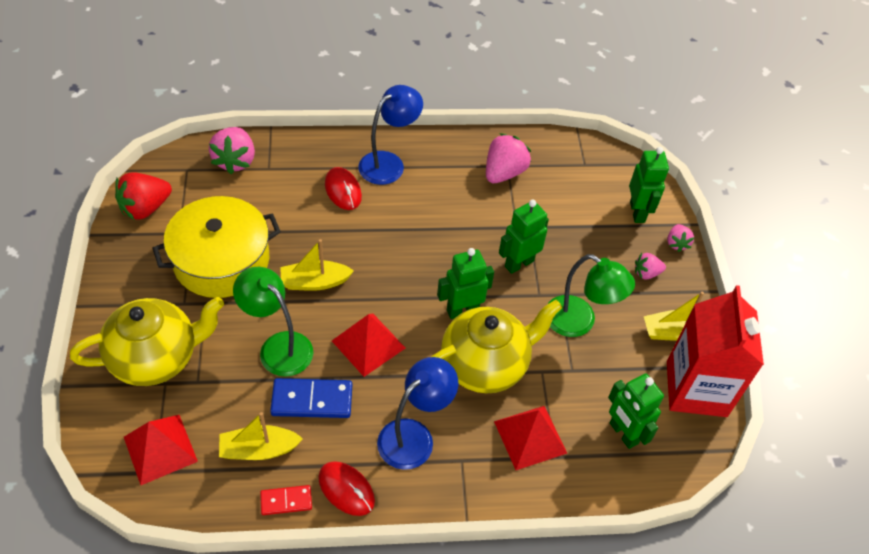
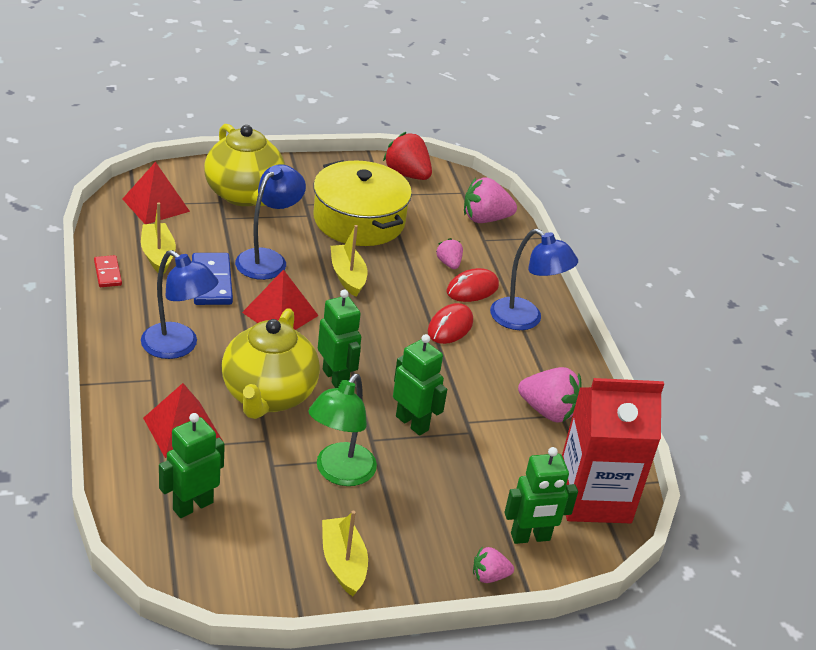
camera: 80 degrees right, 15 degrees down
green lamp [233,267,313,377] -> blue lamp [235,164,306,280]
red mouse [318,461,375,516] -> red mouse moved to [428,303,473,344]
yellow teapot [431,300,562,393] -> yellow teapot turned 45 degrees clockwise [222,308,320,419]
pink strawberry [635,253,666,280] -> pink strawberry moved to [436,238,463,269]
red carton [667,285,764,417] -> red carton moved to [562,378,664,523]

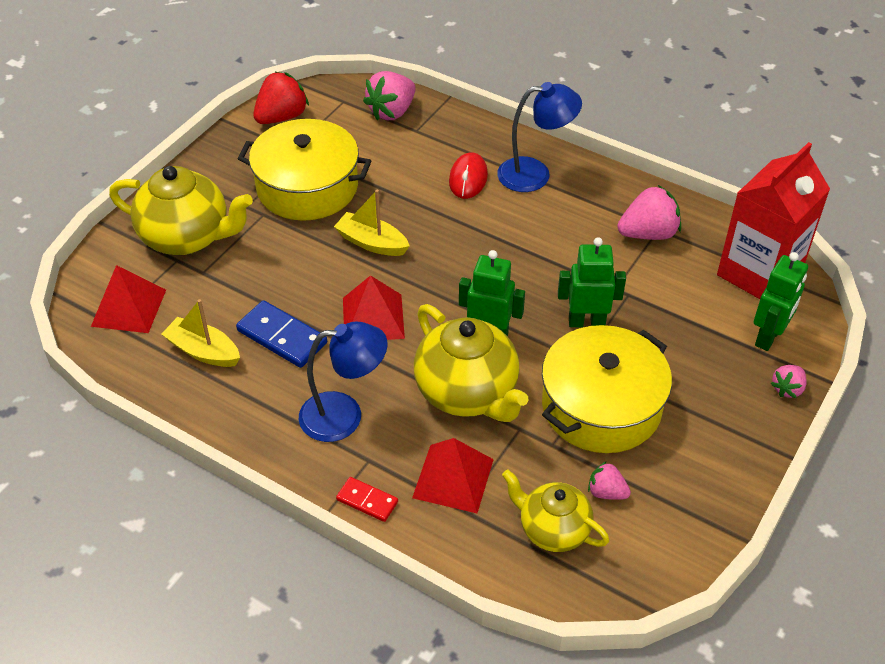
camera: 40 degrees left, 10 degrees up
red domino [94,255,122,287] -> red domino moved to [336,477,398,522]
green robot [159,413,225,518] -> yellow teapot [502,470,609,552]
blue lamp [235,164,306,280] -> none
green lamp [309,374,377,486] -> yellow pot [542,325,672,453]
yellow boat [322,511,368,596] -> none
red strawberry [383,132,432,180] -> red strawberry turned 135 degrees clockwise [254,71,309,124]
red mouse [428,303,473,344] -> none
pink strawberry [436,238,463,269] -> pink strawberry moved to [588,462,631,500]

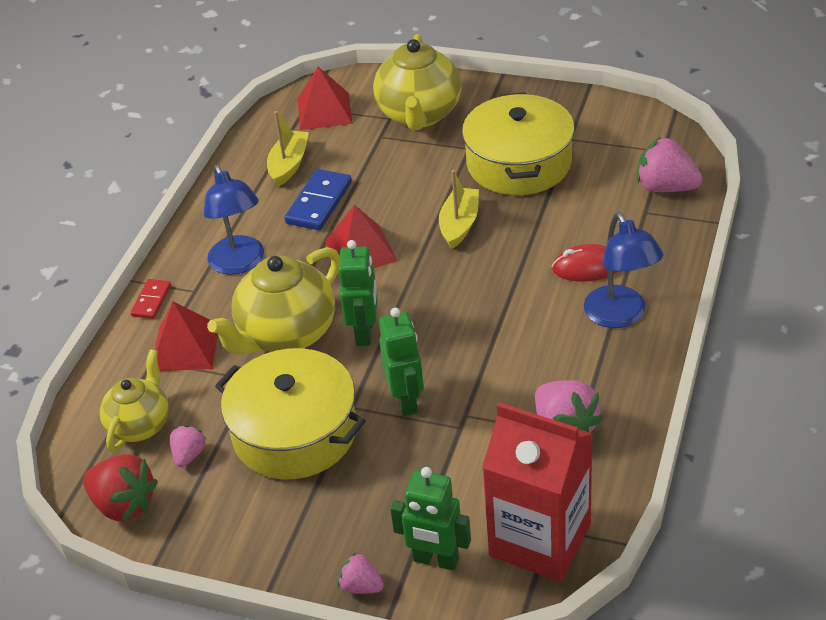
camera: 80 degrees right, 5 degrees down
red strawberry [254,71,309,124] -> red strawberry moved to [83,454,158,522]

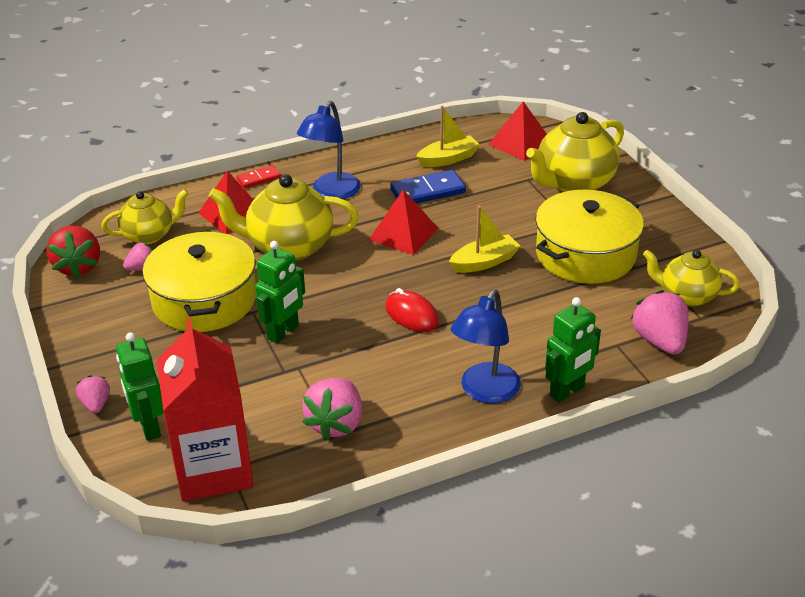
camera: 45 degrees right, 5 degrees down
green robot [338,240,378,346] -> green robot moved to [545,297,601,403]
red mouse [552,244,618,282] -> red mouse moved to [385,288,439,332]
none -> yellow teapot [643,250,740,307]

